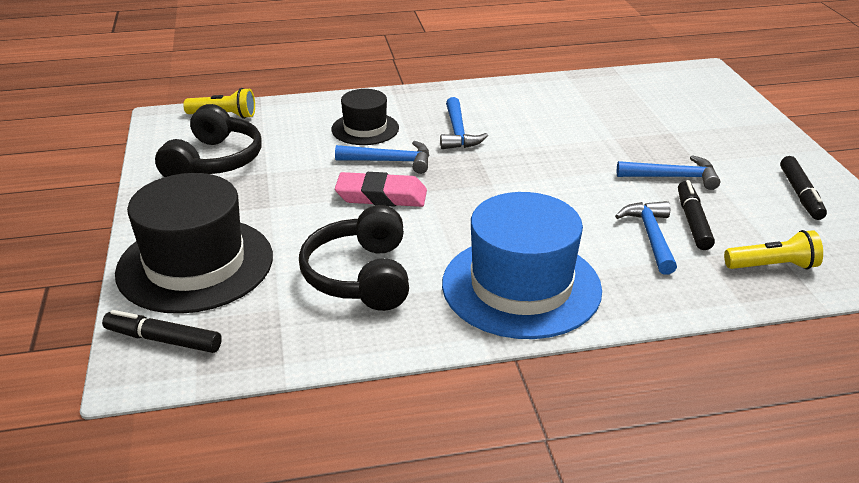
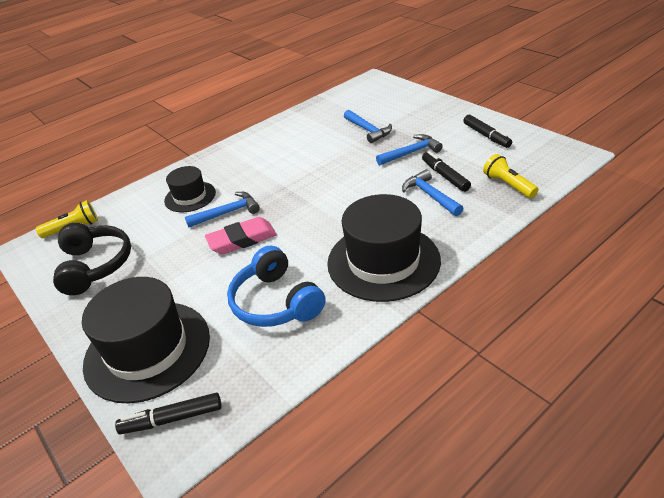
camera: 25 degrees left, 5 degrees up
black headphones [299,205,409,311] -> blue headphones [227,245,326,327]
blue hammer [440,97,488,149] -> blue hammer moved to [344,110,392,143]
blue hat [442,192,602,339] -> black hat [327,194,441,302]
yellow flashlight [724,230,823,270] -> yellow flashlight turned 90 degrees counterclockwise [483,154,539,198]

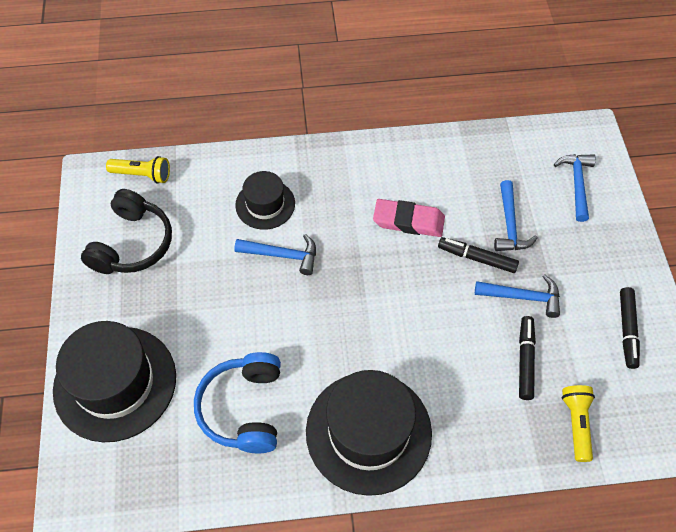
camera: 30 degrees right, 20 degrees up
black marker [115,393,222,434] -> black marker moved to [438,237,519,273]
pink eraser [205,217,277,254] -> pink eraser moved to [373,199,445,237]
blue hammer [402,169,464,216] -> blue hammer moved to [554,154,596,222]

